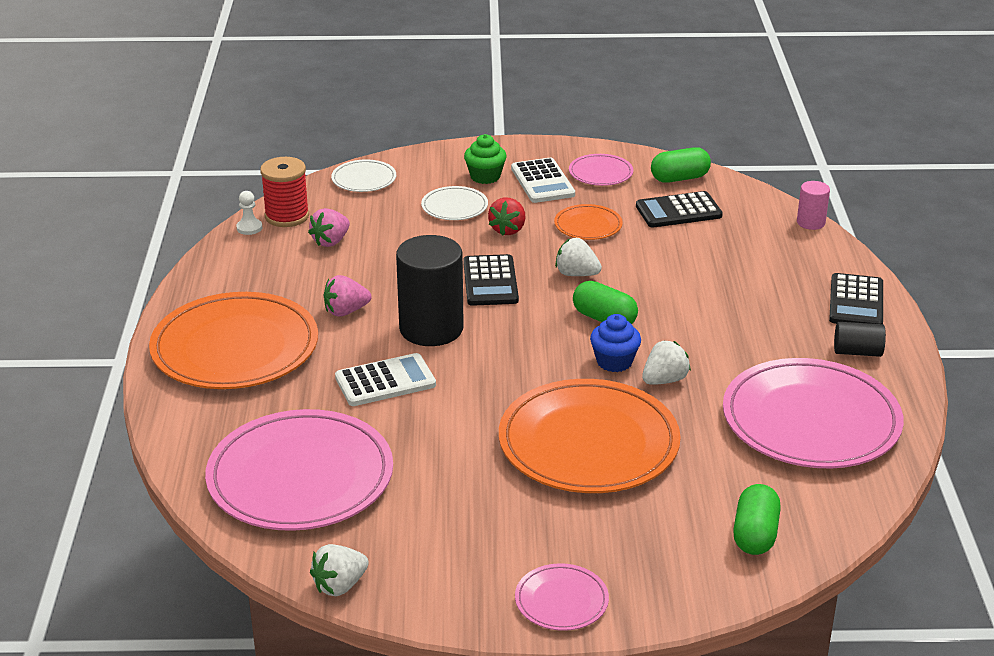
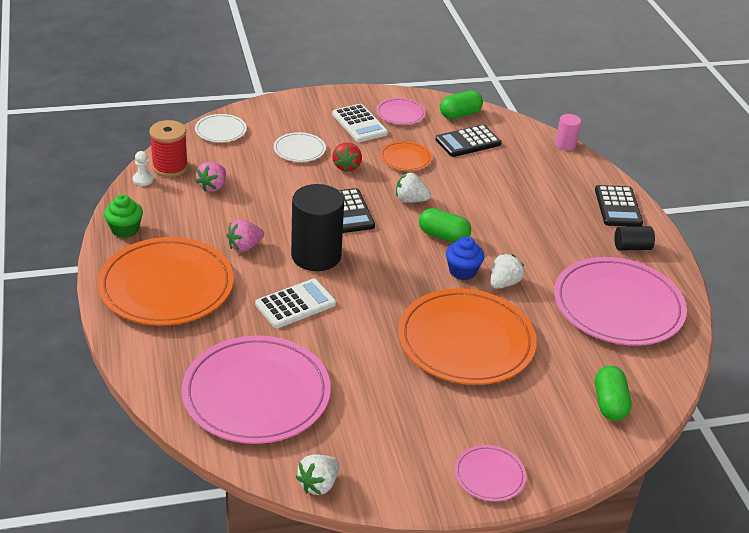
camera: 15 degrees left, 5 degrees up
green cupcake [464,134,507,184] -> green cupcake moved to [104,195,143,238]

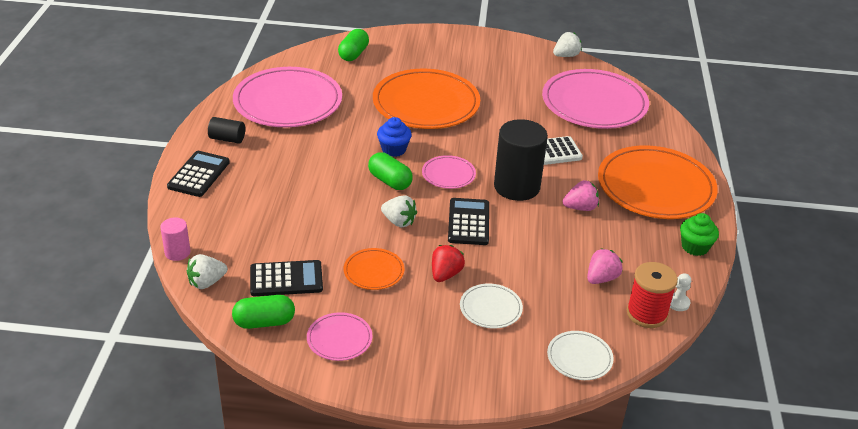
camera: 160 degrees left, 0 degrees up
white calculator [332,104,388,142] -> none
pink plate [455,445,526,501] -> pink plate moved to [422,155,476,189]
white strawberry [491,254,524,289] -> white strawberry moved to [187,254,228,289]

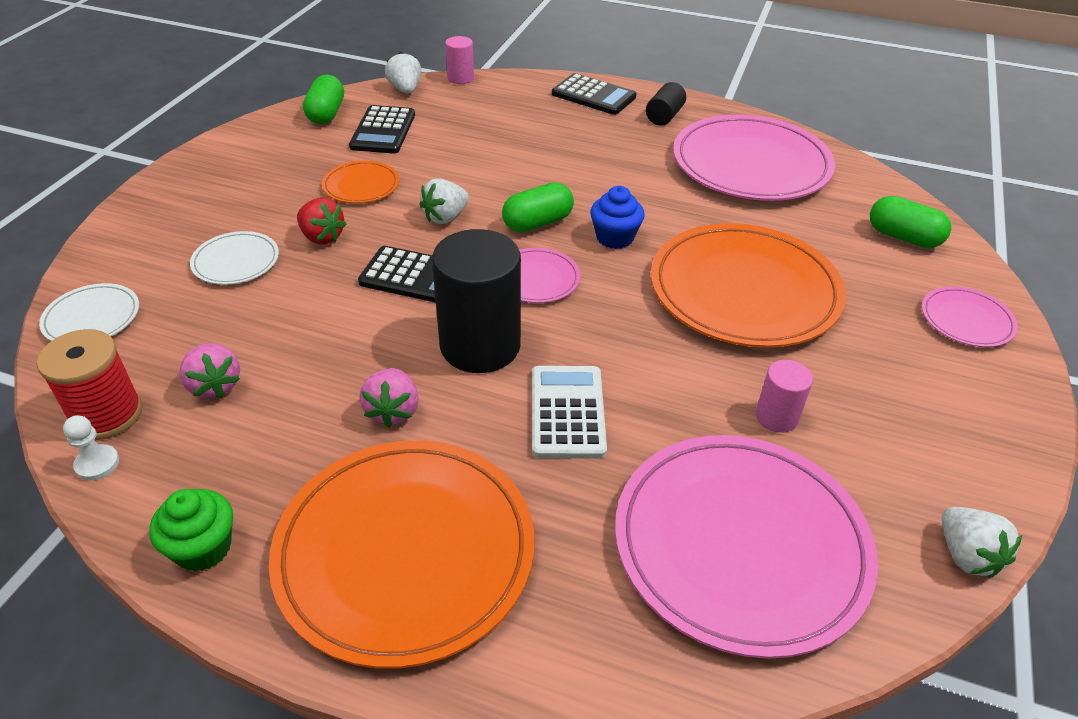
camera: 105 degrees right, 5 degrees up
pink plate [307,312,372,361] -> pink plate moved to [922,286,1018,347]
none -> pink cylinder [756,360,813,433]

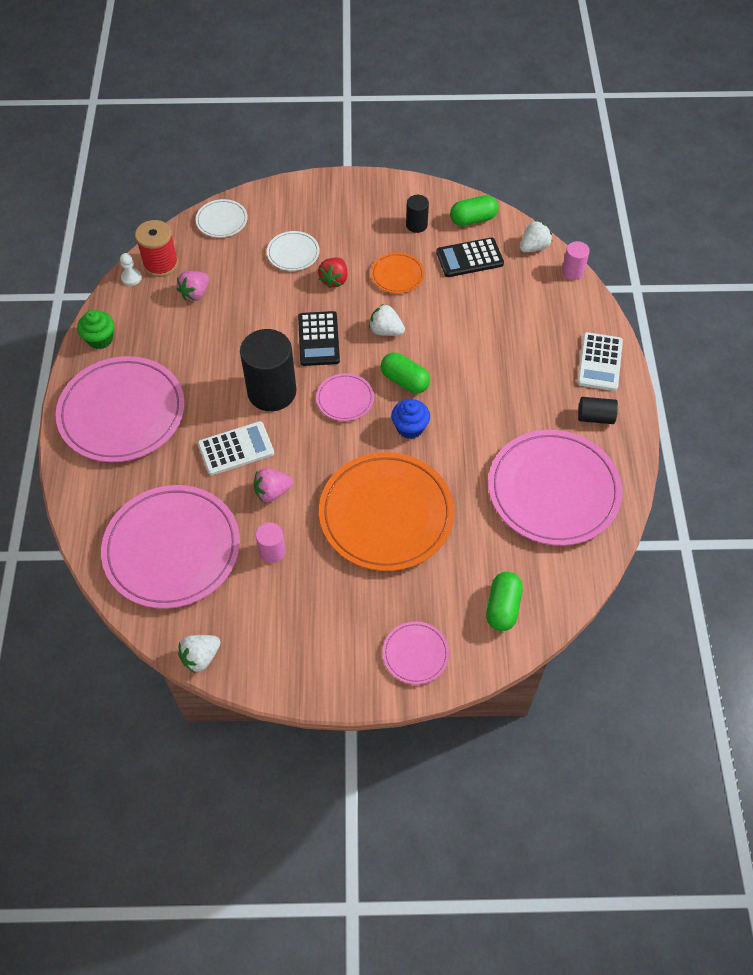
camera: 70 degrees right, 15 degrees up
orange plate [269,440,534,669] -> pink plate [56,356,185,462]
pink strawberry [359,368,419,428] -> pink strawberry moved to [254,468,293,502]
black calculator [552,73,636,115] -> white calculator [577,332,623,391]
none -> black cylinder [406,195,429,233]

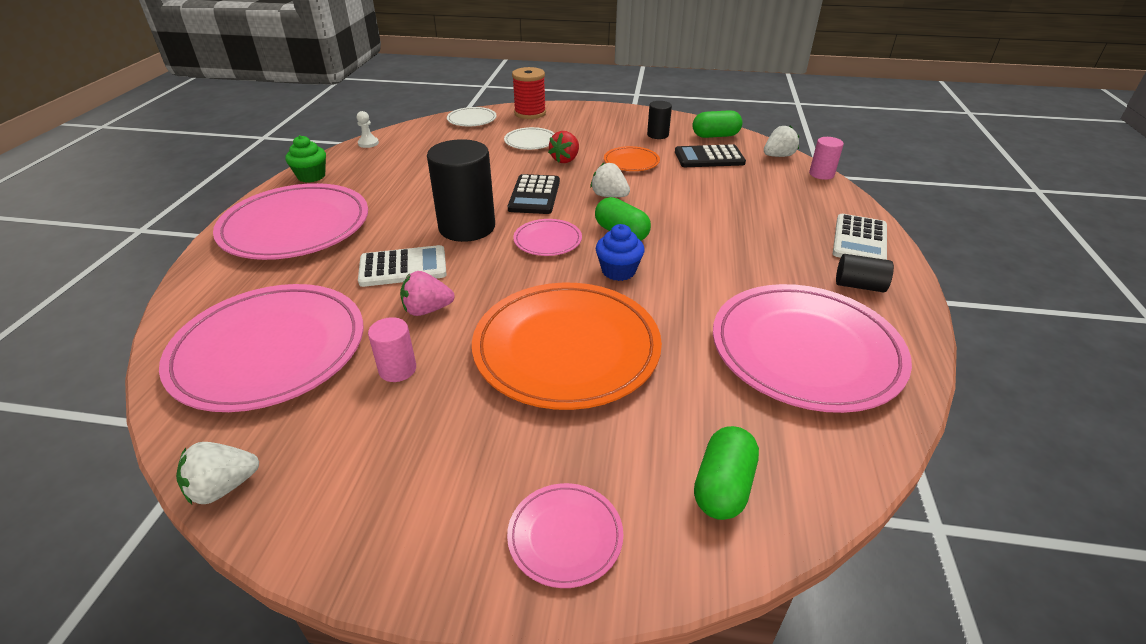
camera: 10 degrees right, 20 degrees down
red spool [135,220,178,277] -> red spool moved to [512,67,546,119]
pink strawberry [177,271,209,301] -> none

